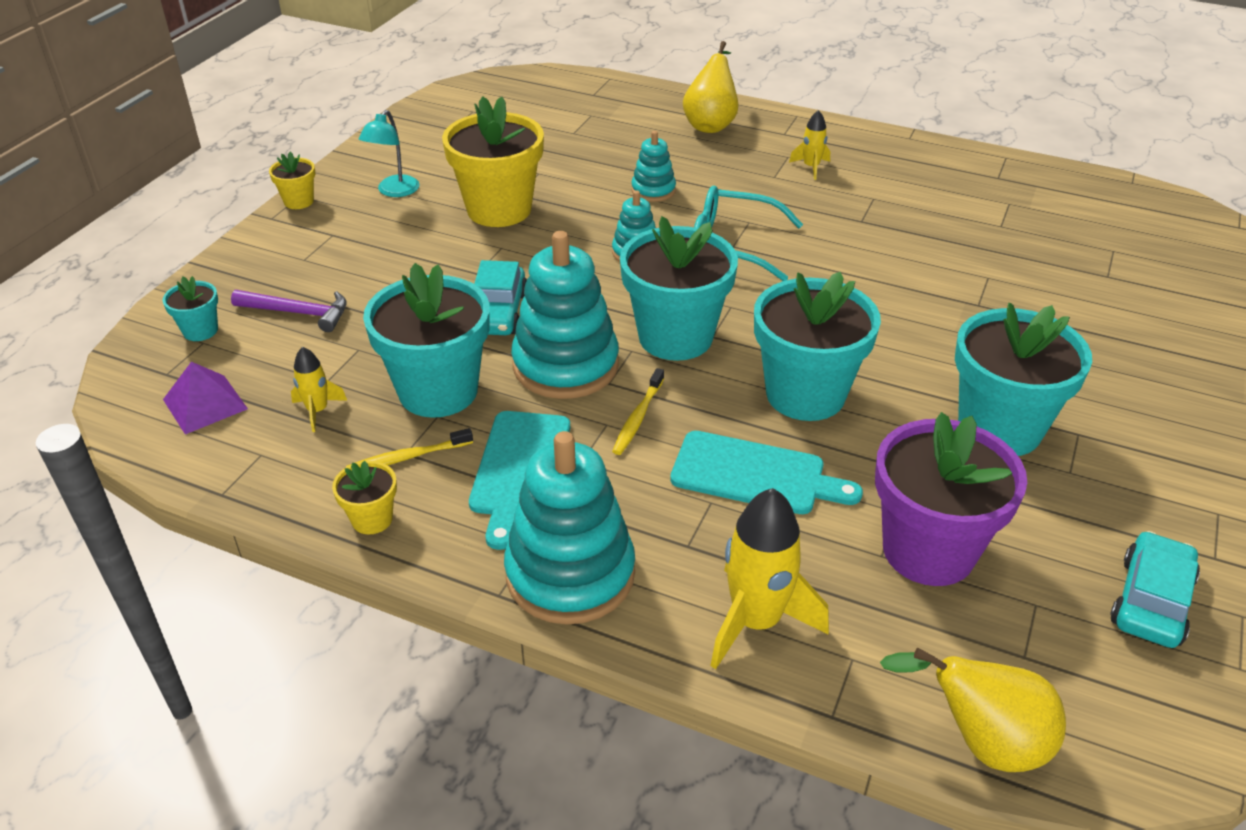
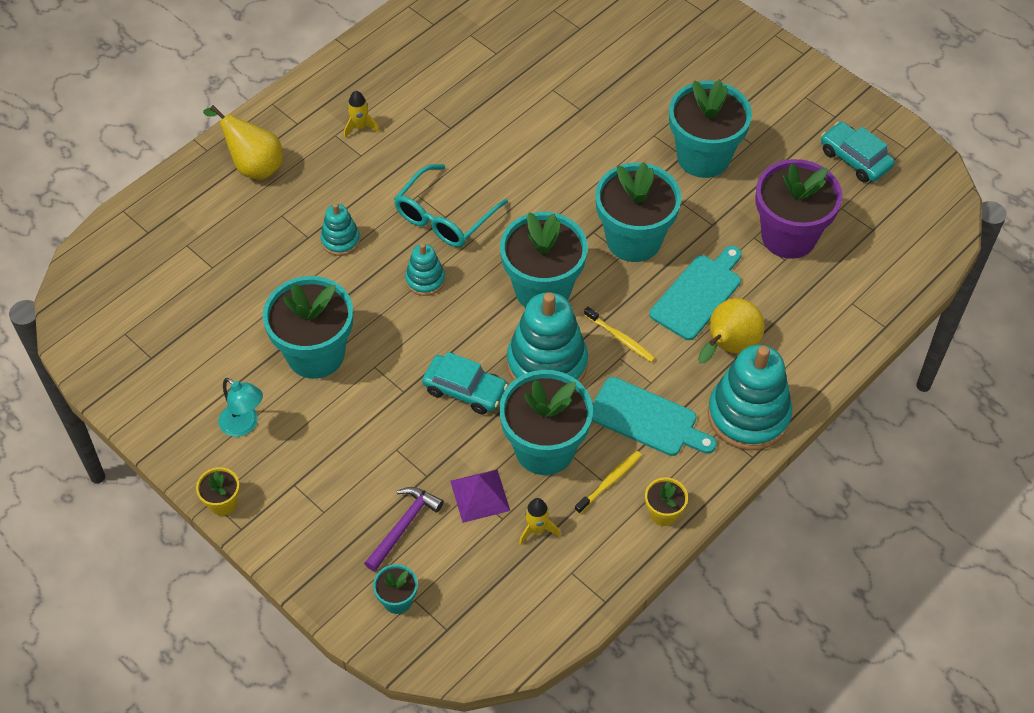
camera: 70 degrees left, 15 degrees up
purple pyramid [163,362,248,434] -> purple pyramid moved to [450,469,510,523]
yellow toothbrush [346,428,473,467] -> yellow toothbrush turned 135 degrees counterclockwise [575,451,642,514]
yellow flower pot [442,96,544,227] -> turquoise flower pot [263,276,353,379]
yellow rocket [711,488,829,669] -> none
yellow pear [880,648,1066,772] -> yellow pear moved to [698,298,765,363]

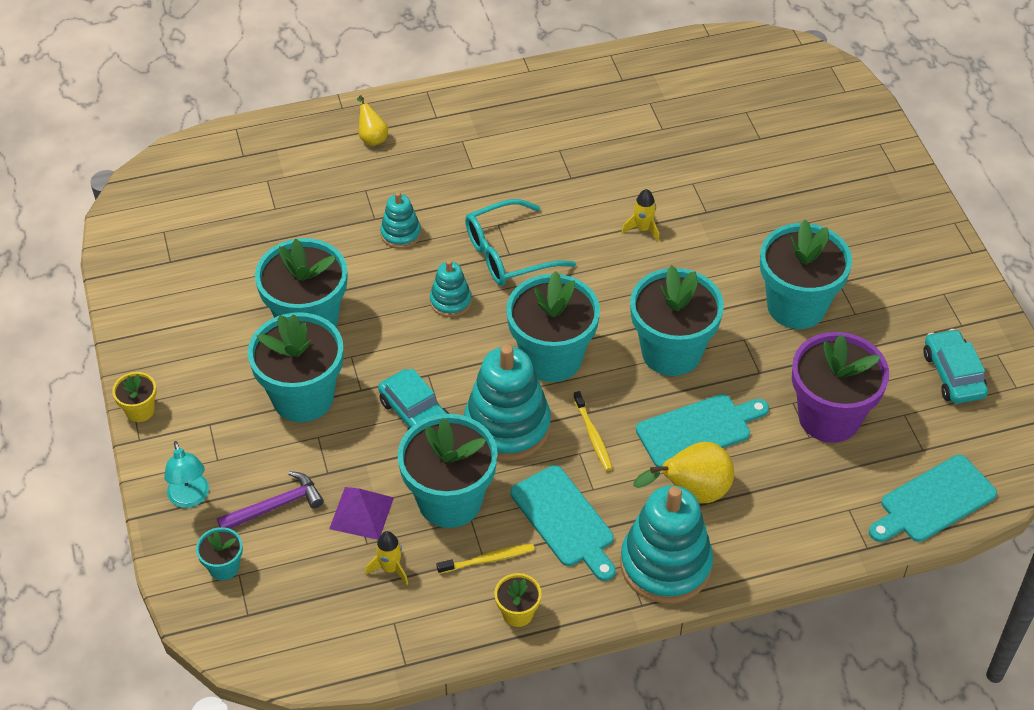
camera: 30 degrees right, 5 degrees down
yellow pear [203,105,283,180] -> yellow pear [357,95,388,146], size x0.58
turquoise lamp [218,378,263,437] -> turquoise lamp moved to [164,441,209,508]
yellow rocket [344,91,380,138] -> yellow rocket moved to [622,189,659,242]
none -> turquoise flower pot [248,312,343,422]
none -> turquoise cutting board [869,455,997,542]

